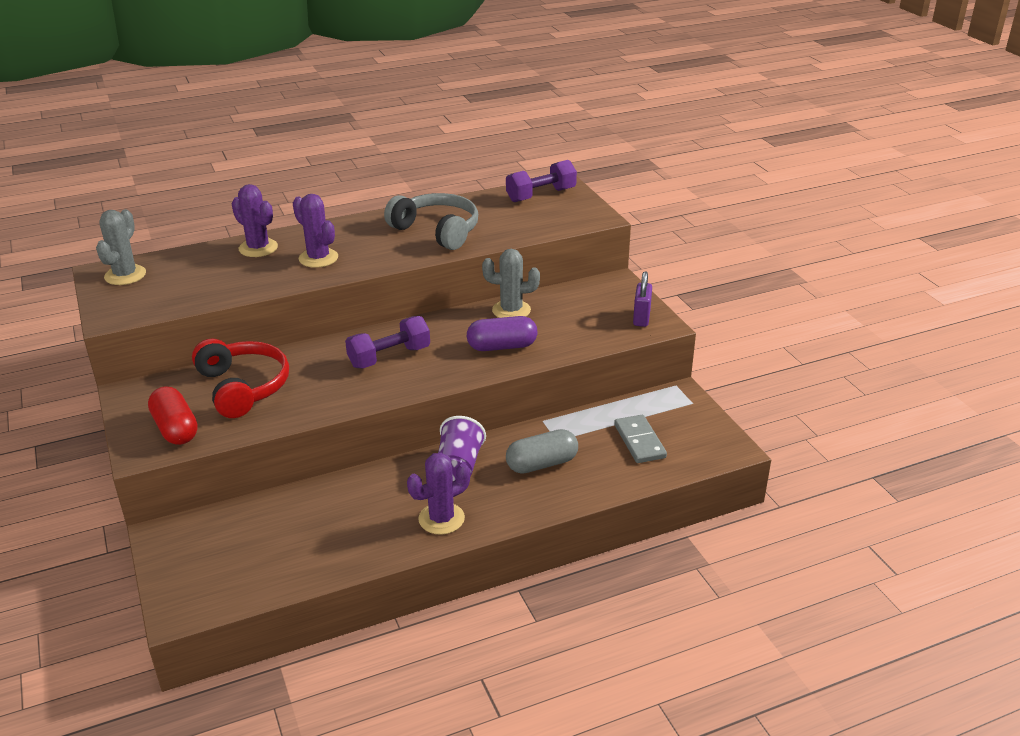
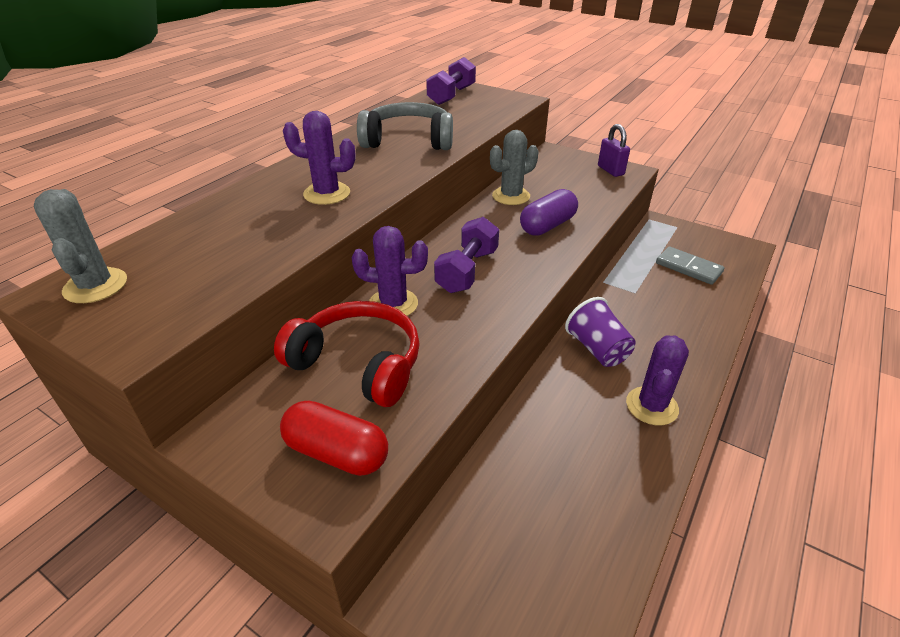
camera: 35 degrees left, 5 degrees up
purple cactus [232,184,278,257] -> purple cactus moved to [352,226,428,316]
grey capsule [506,429,578,474] -> none

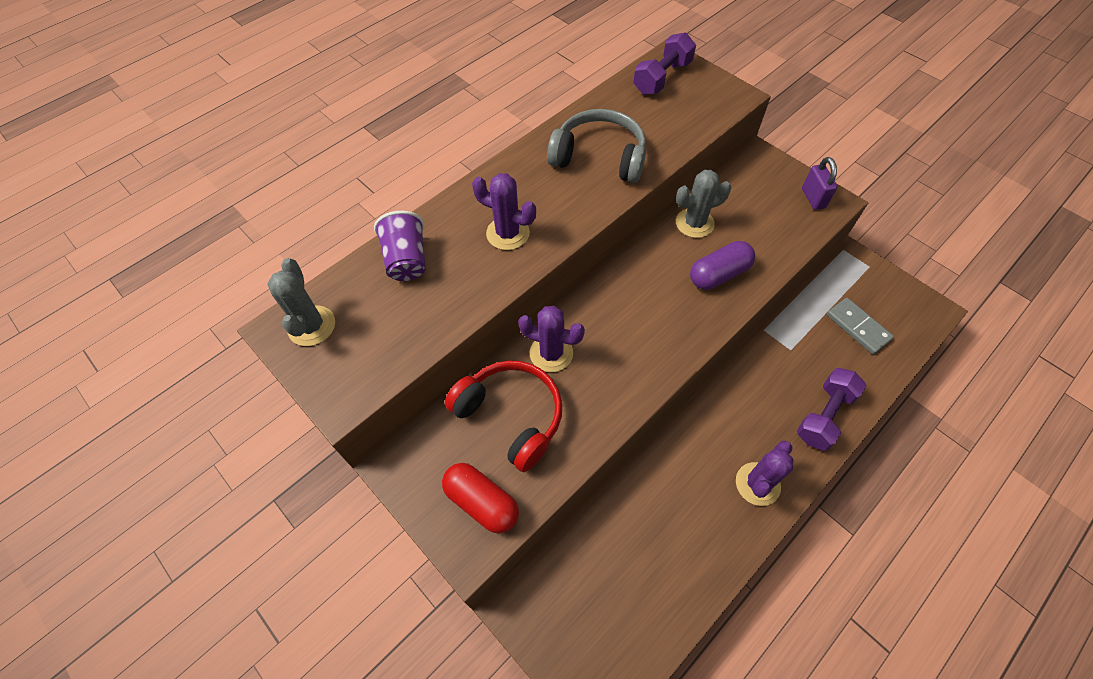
camera: 15 degrees right, 20 degrees up
purple dumbbell [434,217,499,293] -> purple dumbbell moved to [797,368,866,451]
purple cup [565,297,636,367] -> purple cup moved to [374,211,426,281]

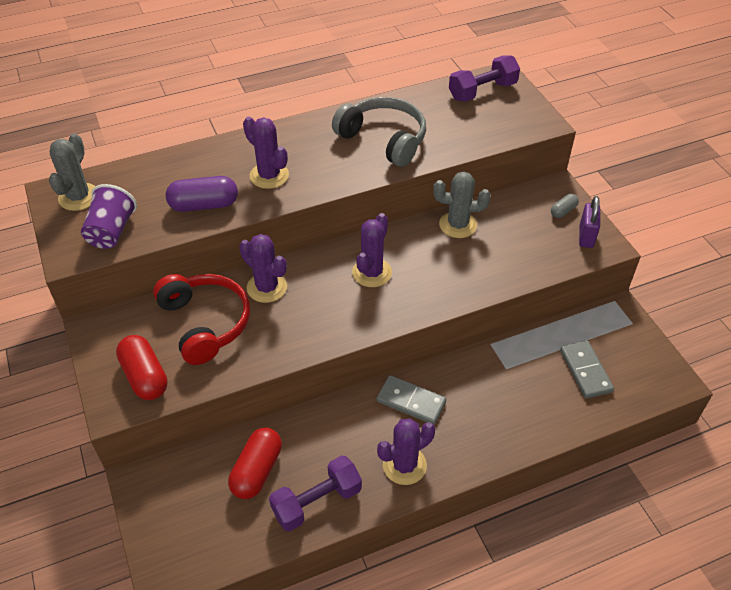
camera: 20 degrees right, 10 degrees down
purple cup [374,211,426,281] -> purple cup moved to [81,184,137,249]
purple capsule [690,241,755,290] -> purple capsule moved to [166,176,238,212]
purple dumbbell [797,368,866,451] -> purple dumbbell moved to [269,456,362,531]
none -> red capsule [228,427,282,499]
none -> purple cactus [352,213,392,287]
none -> grey domino [377,375,446,425]
none -> grey capsule [551,194,579,218]

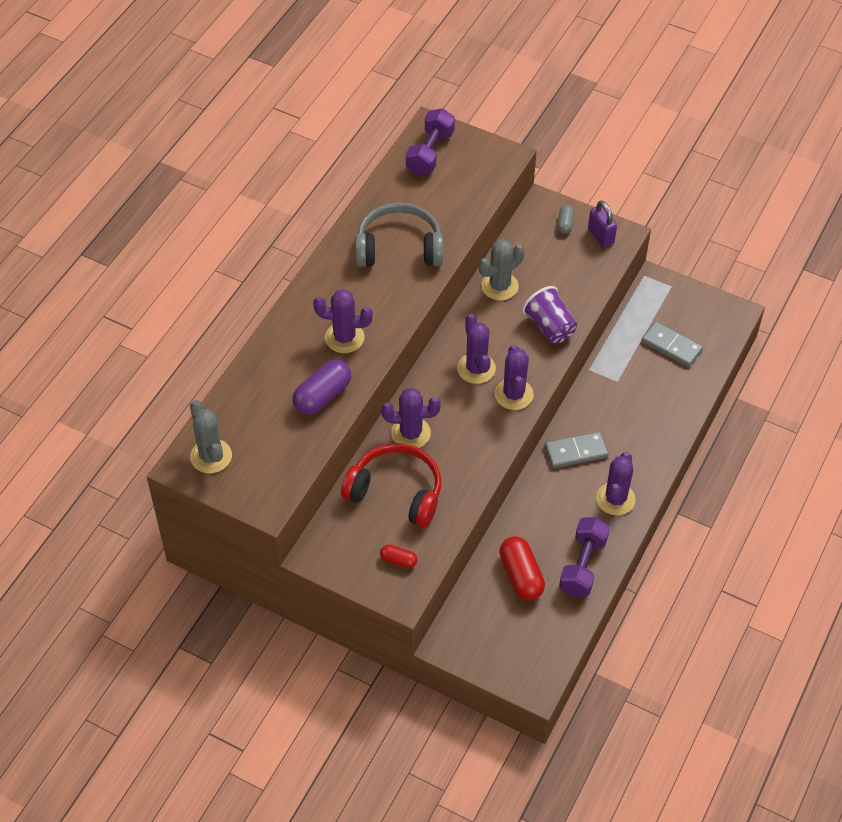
camera: 40 degrees left, 5 degrees up
purple cup [81,184,137,249] -> purple cup moved to [522,286,577,343]
red capsule [116,335,168,400] -> red capsule [380,545,417,568], size x0.53
none -> purple cactus [494,345,534,410]

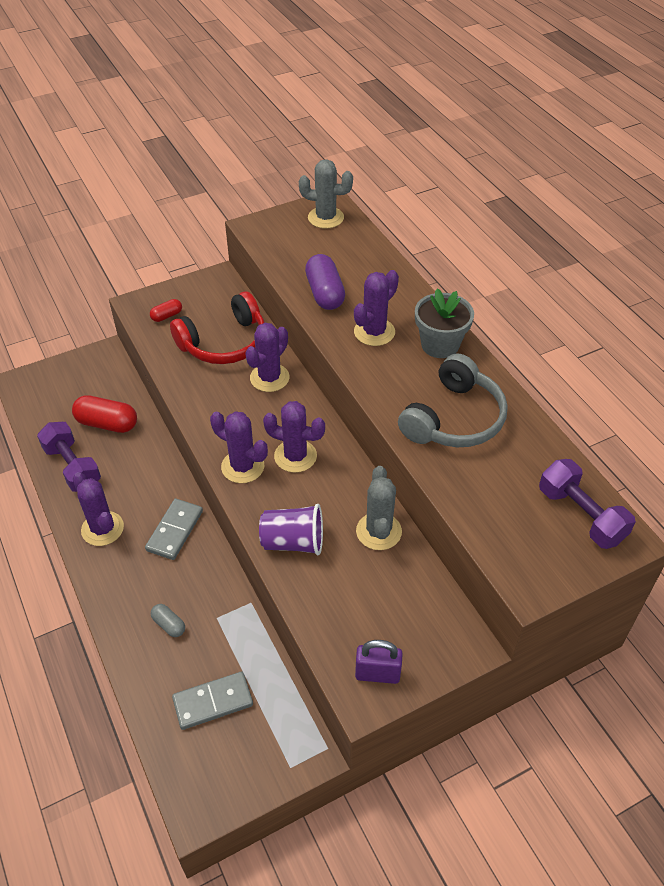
camera: 125 degrees right, 5 degrees down
grey capsule [558,205,574,234] -> grey capsule moved to [151,604,185,637]
none -> grey flower pot [415,288,474,358]

